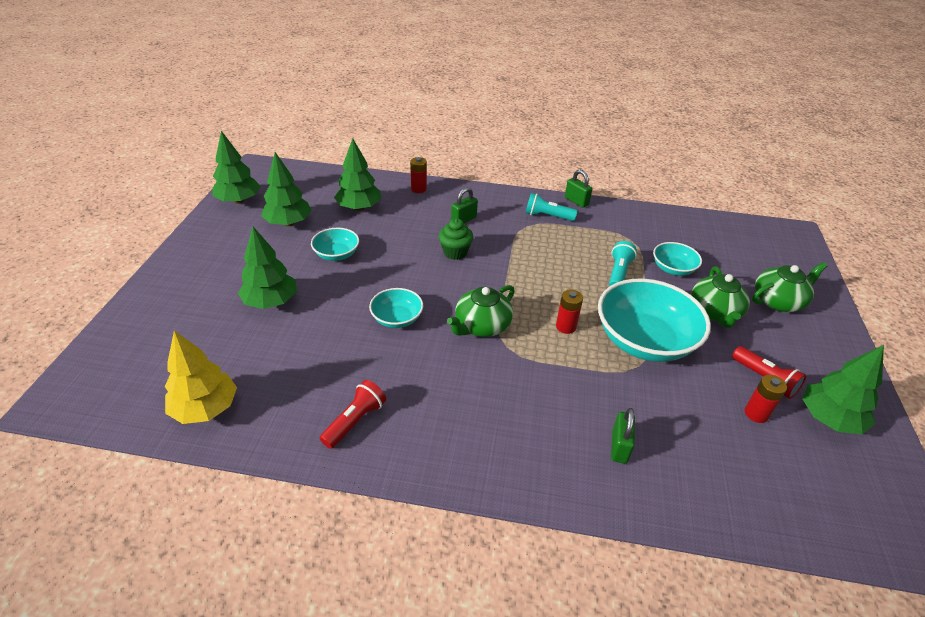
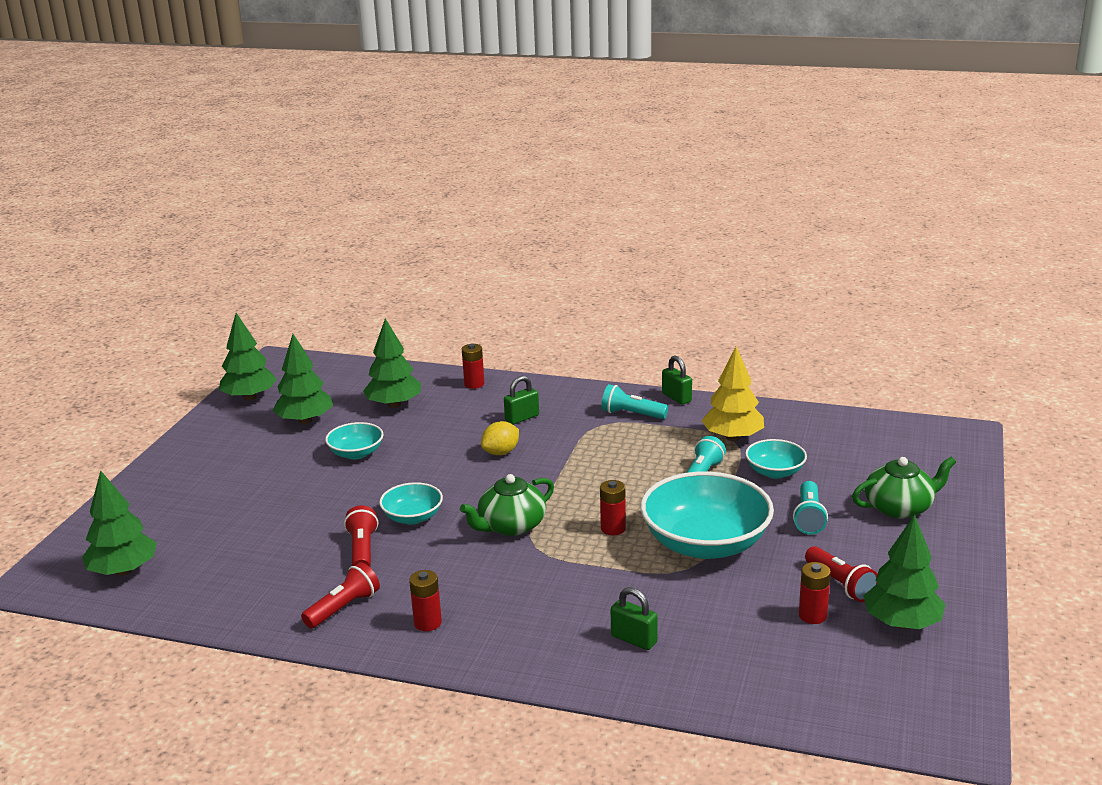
camera: 10 degrees right, 15 degrees down
yellow tree [165,331,237,424] -> yellow tree moved to [702,346,764,441]
green tree [238,227,297,309] -> green tree moved to [82,470,157,576]
green cupcake [439,218,473,260] -> yellow lemon [481,421,519,455]
green padlock [611,408,635,464] -> green padlock turned 75 degrees counterclockwise [611,587,658,650]
green teapot [691,266,750,328] -> turquoise flashlight [793,481,828,535]
none -> red flashlight [344,505,378,567]
none -> red battery [409,570,442,631]

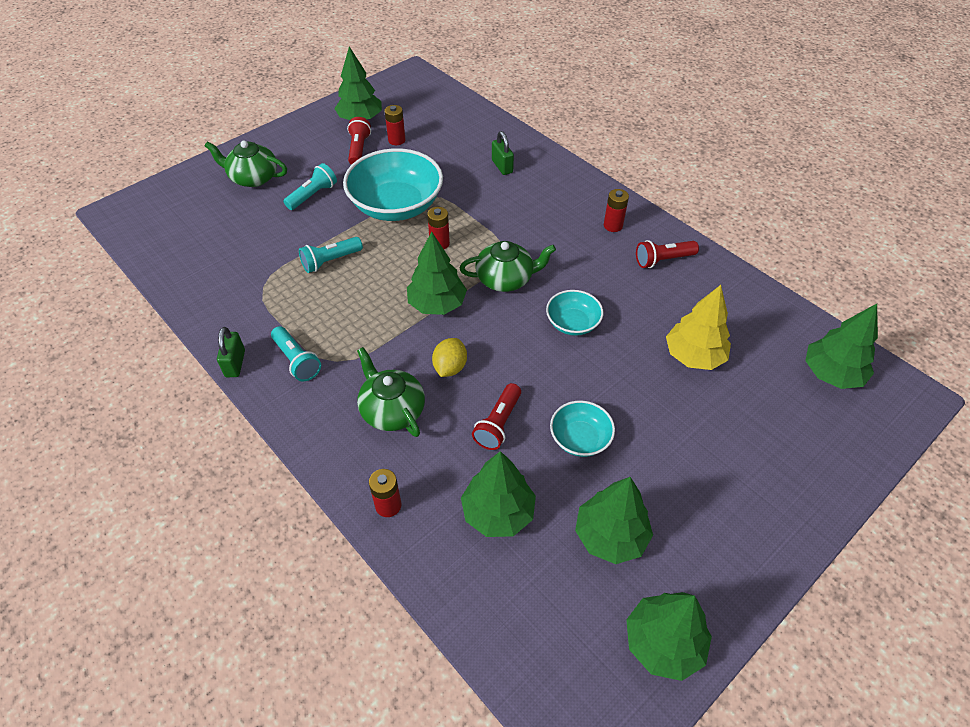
camera: 150 degrees left, 25 degrees up
red flashlight [344,505,378,567] -> red flashlight moved to [472,383,521,450]
yellow lemon [481,421,519,455] -> yellow lemon turned 60 degrees counterclockwise [432,338,467,377]
green padlock [504,376,539,425] -> green teapot [357,347,425,437]
yellow tree [702,346,764,441] -> yellow tree moved to [666,285,731,370]
turquoise bowl [745,439,807,479] -> none
none -> green tree [407,231,467,315]

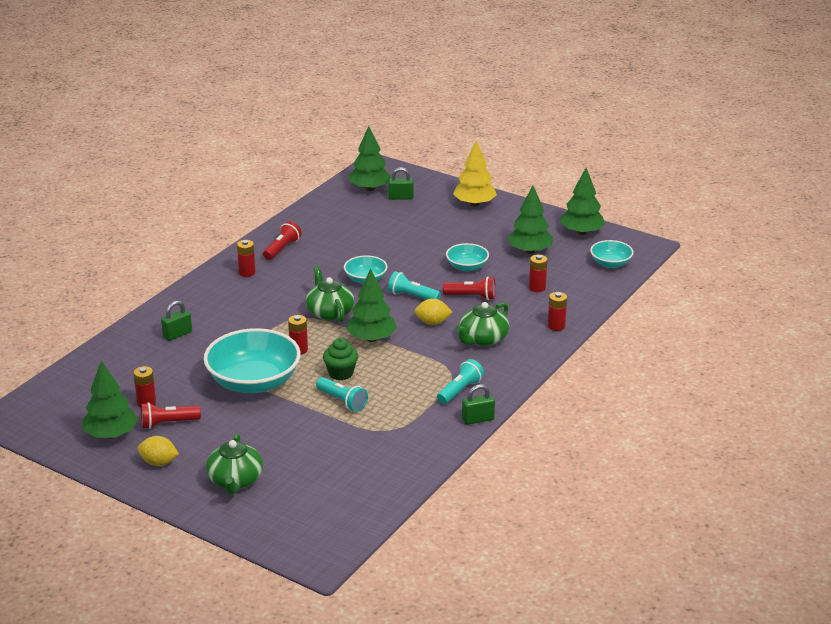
camera: 105 degrees left, 20 degrees down
turquoise flashlight [283,163,337,210] -> turquoise flashlight moved to [388,271,441,300]
green tree [461,451,536,537] -> red battery [529,255,547,292]
red flashlight [636,240,699,268] -> red flashlight turned 120 degrees counterclockwise [263,221,301,260]
yellow tree [666,285,731,370] -> yellow tree moved to [453,141,497,207]
none -> yellow lemon [137,436,179,466]
none -> green cupcake [323,338,358,380]
none -> green padlock [388,167,414,200]
none -> turquoise bowl [590,240,634,268]

